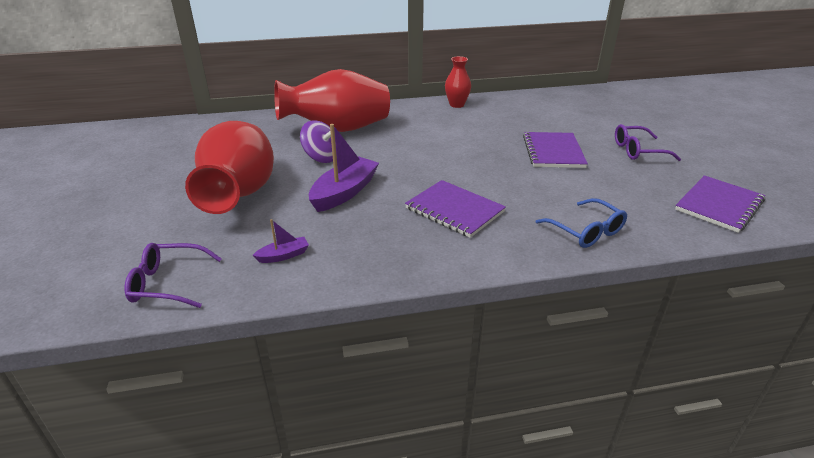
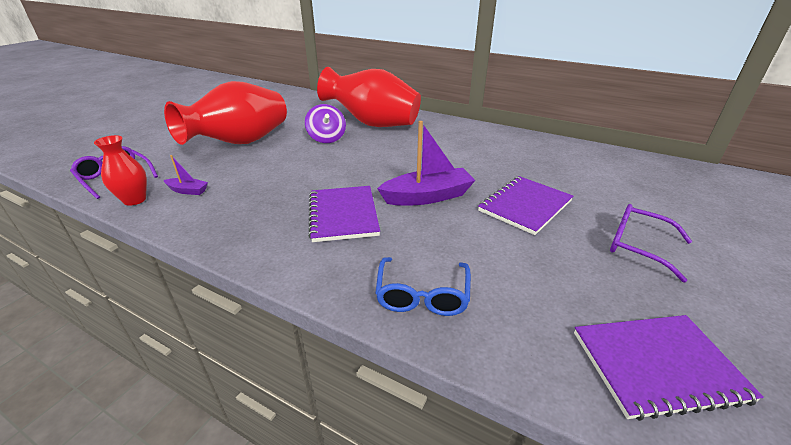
camera: 40 degrees right, 0 degrees up
purple boat [309,124,379,212] -> purple boat moved to [377,121,476,206]
red vase [445,56,471,108] -> red vase moved to [94,135,147,206]

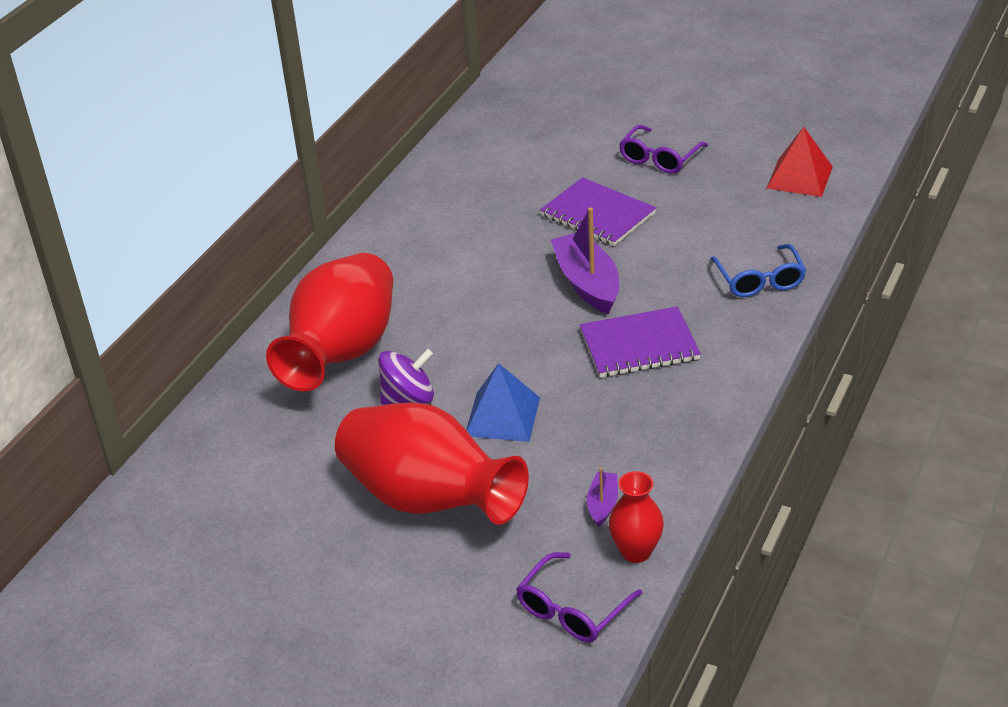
camera: 90 degrees left, 5 degrees up
blue glasses [375,257,471,316] -> blue glasses turned 75 degrees clockwise [711,244,806,297]
purple notebook [574,315,764,421] -> red pyramid [767,127,833,197]
none -> blue pyramid [466,363,540,442]

